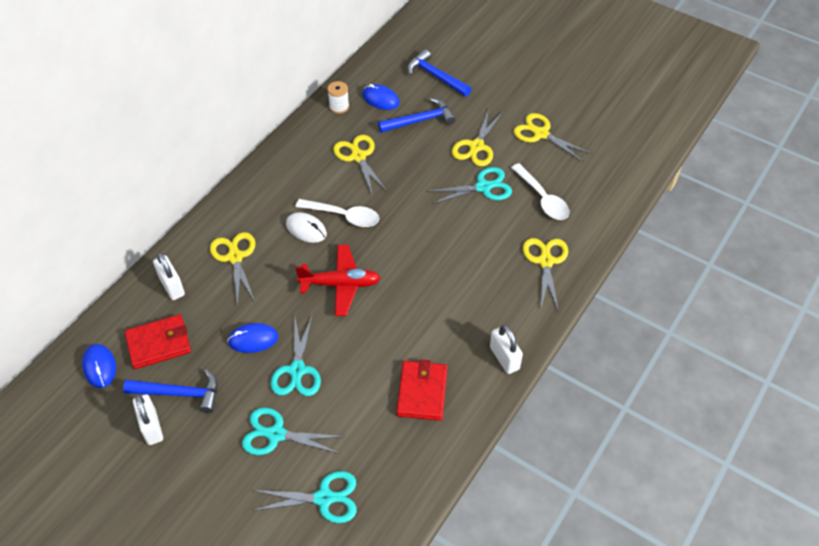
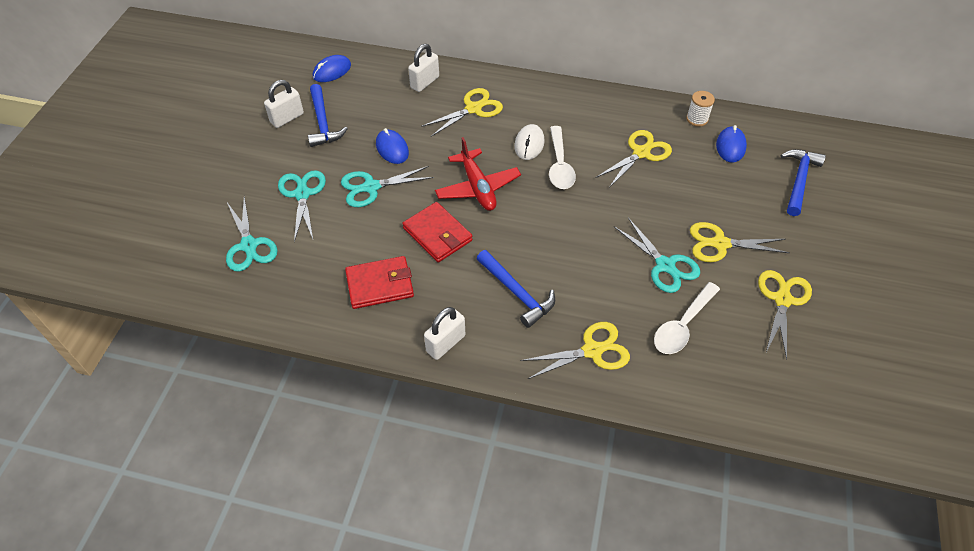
camera: 70 degrees right, 0 degrees up
red wallet [125,314,191,369] -> red wallet moved to [402,202,473,262]
blue hammer [378,98,456,133] -> blue hammer moved to [477,250,555,328]

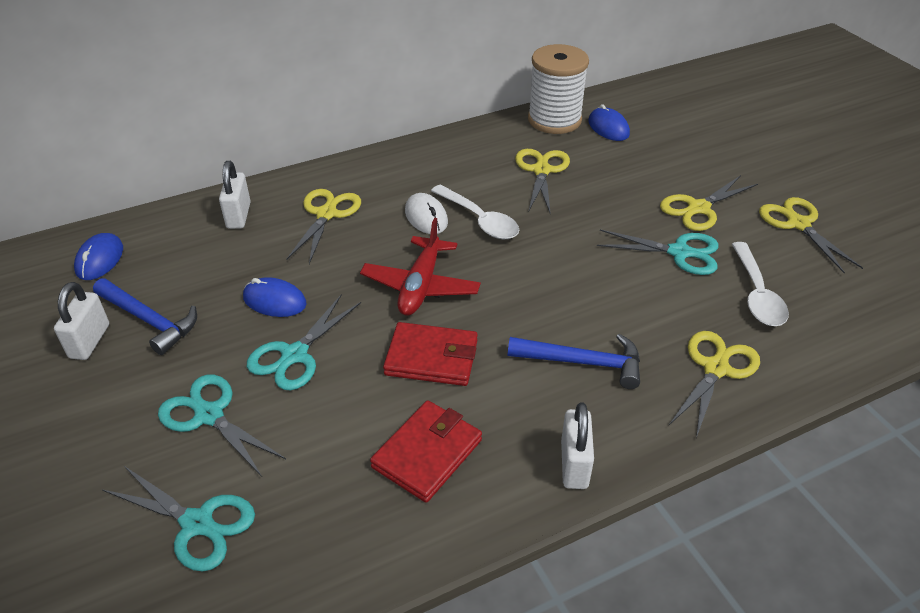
camera: 40 degrees left, 10 degrees down
red plane [435,137,521,211] -> red plane turned 75 degrees clockwise [360,218,481,316]
white spool [686,91,715,127] -> white spool [528,44,589,134], size x2.12
blue hammer [781,149,826,216] -> none

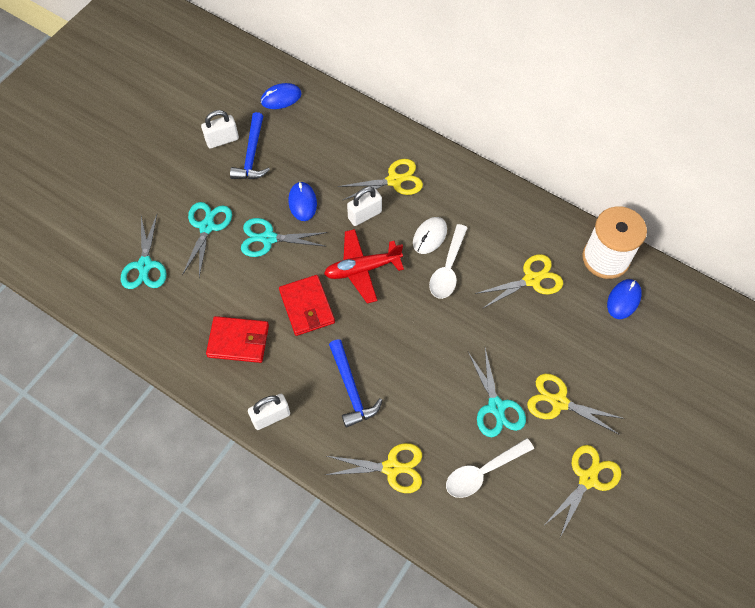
camera: 60 degrees right, 20 degrees up
white padlock [219,161,251,229] -> white padlock moved to [347,187,382,226]

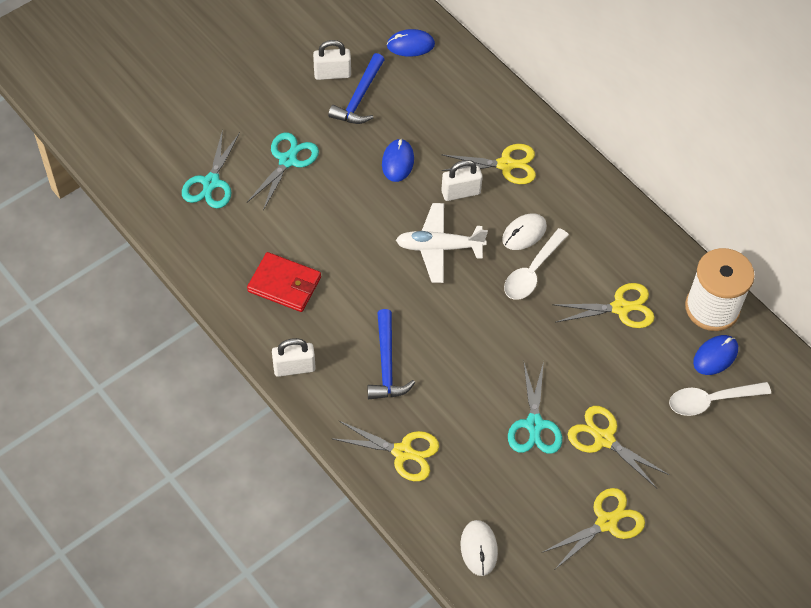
camera: 15 degrees right, 5 degrees down
turquoise scissors [241,218,328,257] -> none
red wallet [279,275,335,336] -> none
red plane [324,229,404,304] -> white plane [396,203,488,283]
white spoon [446,438,534,498] -> white spoon moved to [669,382,771,416]
none -> white mouse [460,520,498,576]

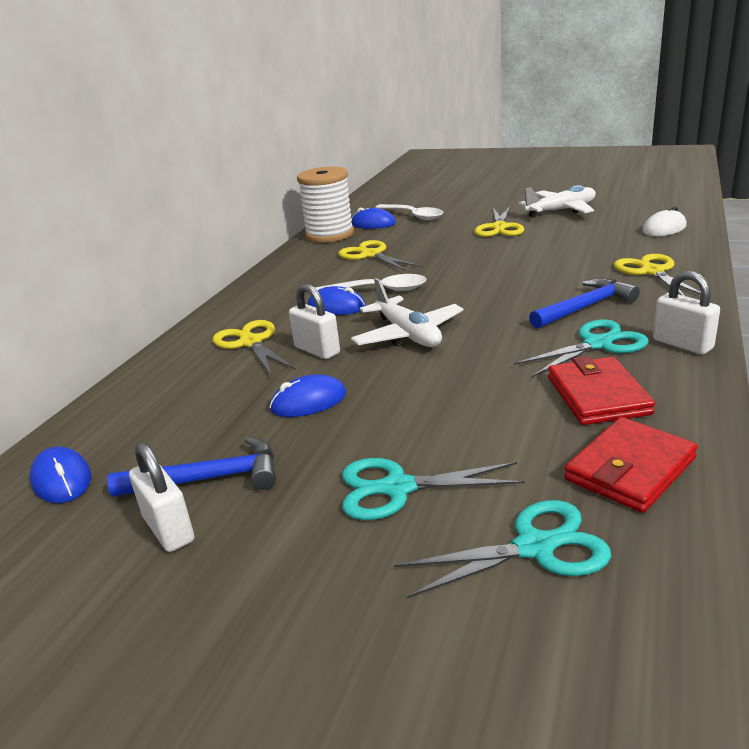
camera: 115 degrees left, 30 degrees down
white mouse [502,213,547,250] -> blue mouse [308,286,366,315]
turquoise scissors [508,361,562,454] -> turquoise scissors moved to [514,319,649,377]
yellow scissors [543,488,645,568] -> white plane [519,185,596,218]
none -> red wallet [564,417,698,513]

